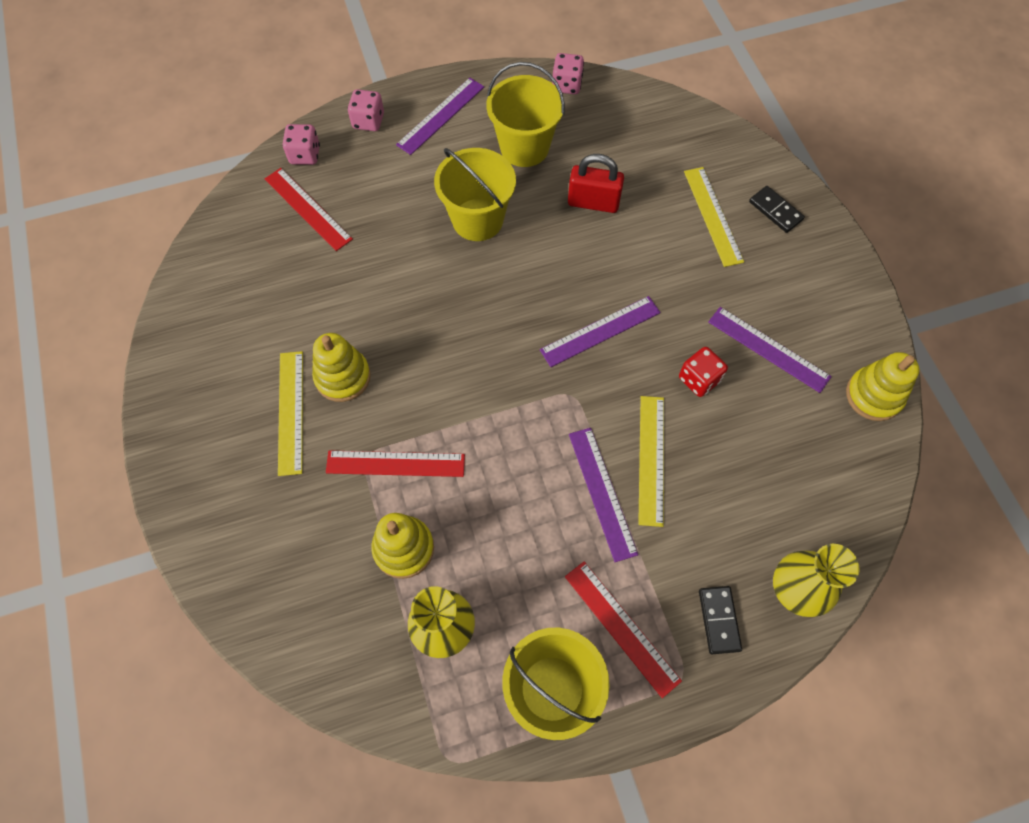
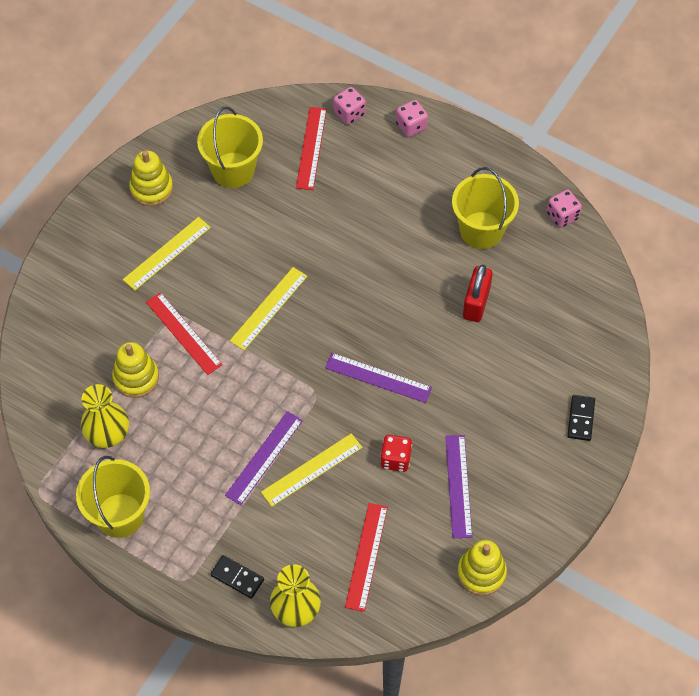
camera: 50 degrees right, 5 degrees down
yellow stacking toy [312,333,371,402] -> yellow stacking toy moved to [129,151,173,206]
purple ruler [396,78,484,155] -> none
yellow bucket [434,148,516,241] -> yellow bucket moved to [197,107,263,188]
red ruler [565,561,682,698] -> red ruler moved to [345,503,388,612]
red padlock [568,154,624,213] -> red padlock turned 45 degrees clockwise [463,264,493,322]
yellow ruler [684,167,744,267] -> yellow ruler moved to [230,267,307,350]
black domino [699,586,742,654] -> black domino turned 75 degrees clockwise [210,555,264,599]

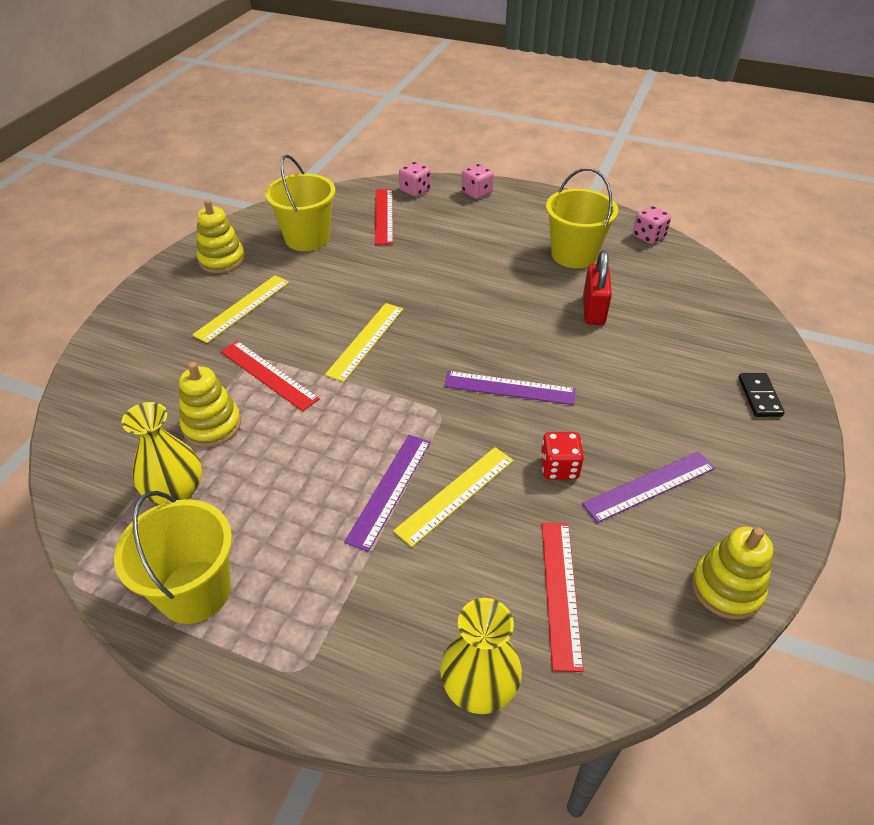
camera: 10 degrees left, 15 degrees down
black domino [210,555,264,599] -> none
purple ruler [445,435,472,538] -> purple ruler turned 75 degrees clockwise [582,451,715,523]

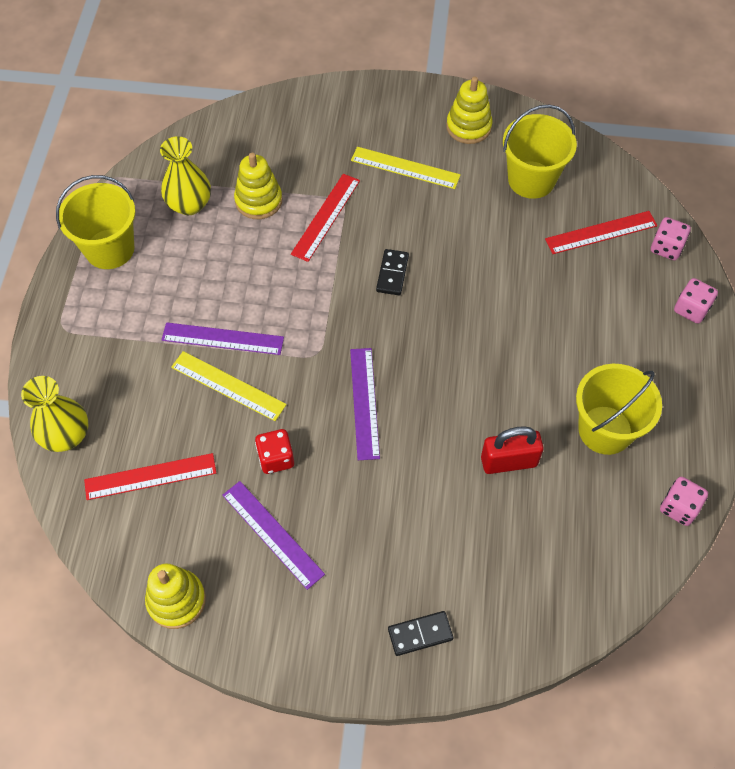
camera: 75 degrees right, 15 degrees up
yellow ruler [325,303,403,382] -> black domino [376,249,409,295]

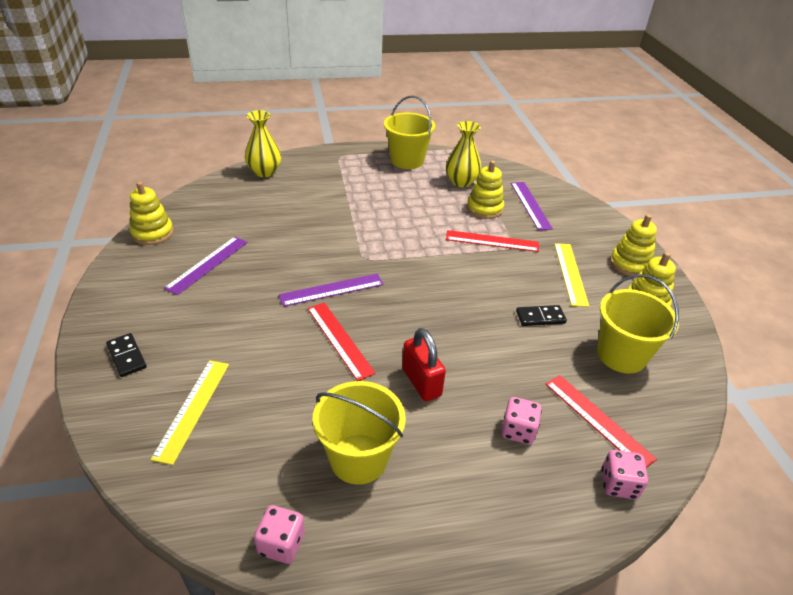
camera: 70 degrees right, 20 degrees down
red ruler [84,453,216,500] -> red ruler moved to [307,303,376,381]
purple ruler [162,322,284,355] -> purple ruler moved to [511,182,553,230]
yellow ruler [171,351,287,421] -> yellow ruler moved to [151,360,229,465]
red dice [255,429,294,474] -> none
black domino [376,249,409,295] -> black domino moved to [516,305,567,326]
red padlock [481,426,544,474] -> red padlock moved to [402,328,446,401]
pink dice [674,278,718,324] -> pink dice moved to [501,397,542,445]
none -> yellow stacking toy [610,214,657,276]

